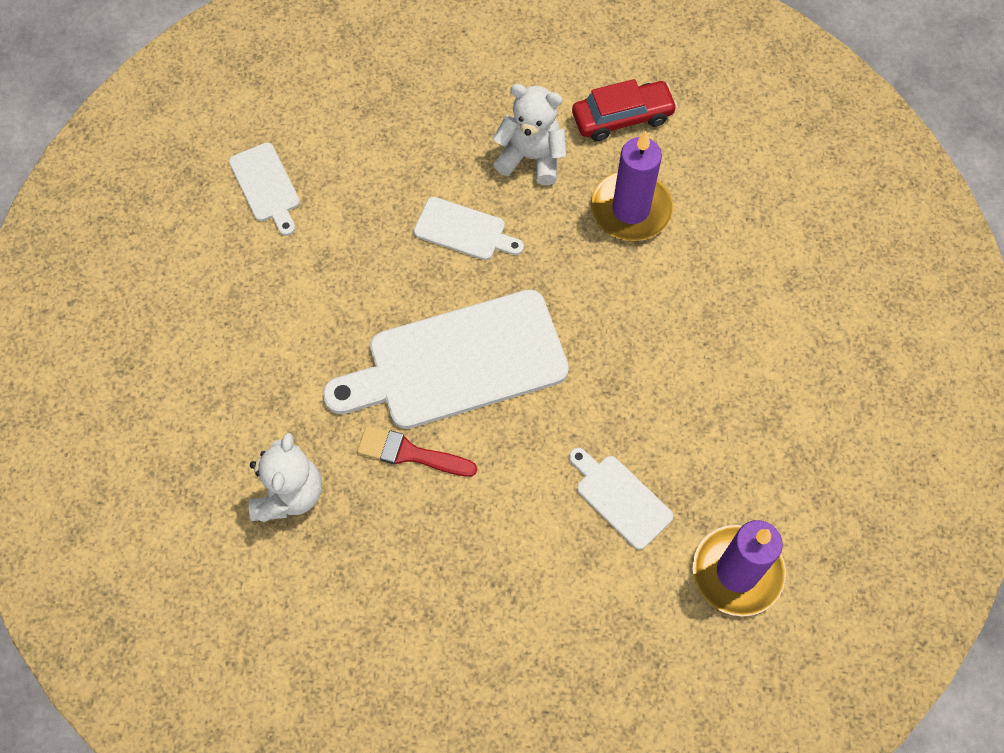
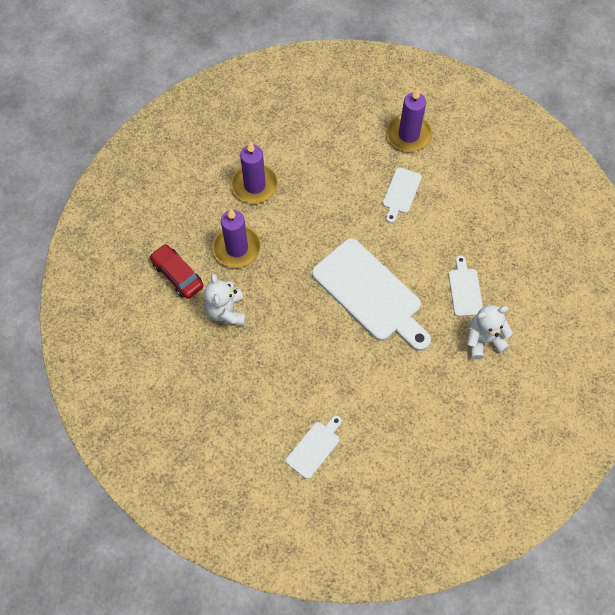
camera: 115 degrees left, 0 degrees up
red brush [357,426,477,477] -> none
white cutting board [414,197,524,260] -> white cutting board moved to [449,255,483,317]
none -> purple candle [231,142,278,203]

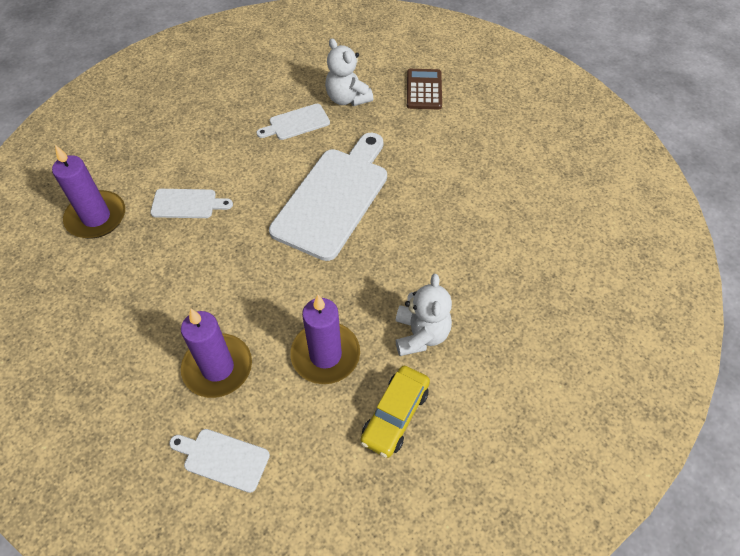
camera: 110 degrees left, 10 degrees down
red car [150,244,204,299] -> yellow car [360,366,430,458]
white teddy bear [204,274,246,325] -> white teddy bear turned 60 degrees counterclockwise [396,274,452,356]
white cutting board [286,415,342,479] -> white cutting board moved to [169,429,270,493]
none -> brown calculator [407,69,442,109]

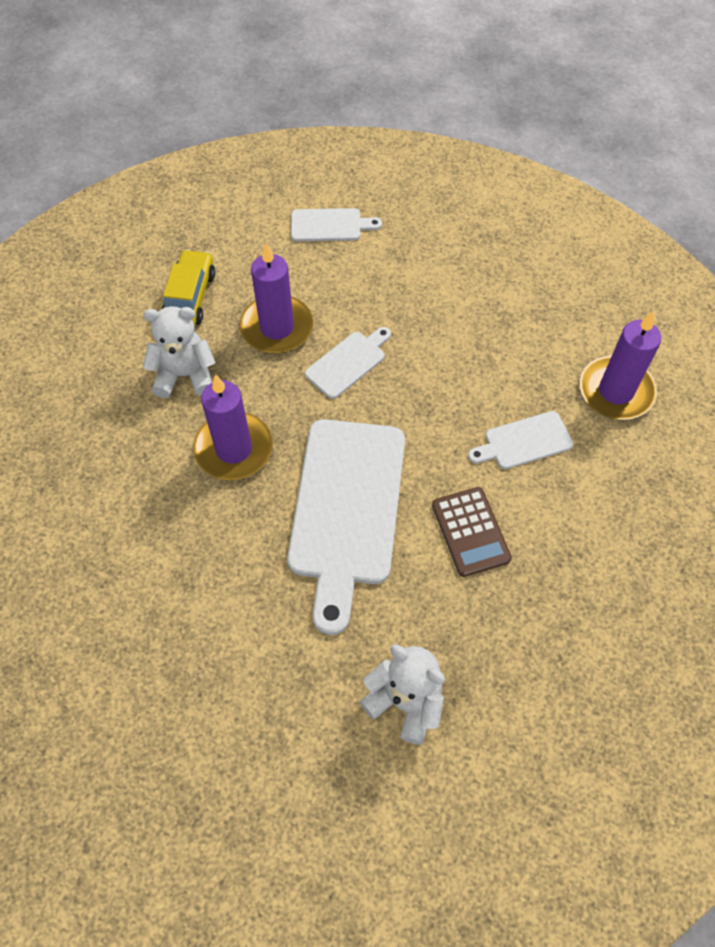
camera: 160 degrees right, 5 degrees up
purple candle [181,309,252,398] -> purple candle moved to [193,374,273,480]
white cutting board [256,104,330,140] -> white cutting board moved to [305,327,391,399]
white teddy bear [396,274,452,356] -> white teddy bear turned 105 degrees clockwise [143,306,216,398]
brown calculator [407,69,442,109] -> brown calculator moved to [432,487,512,577]

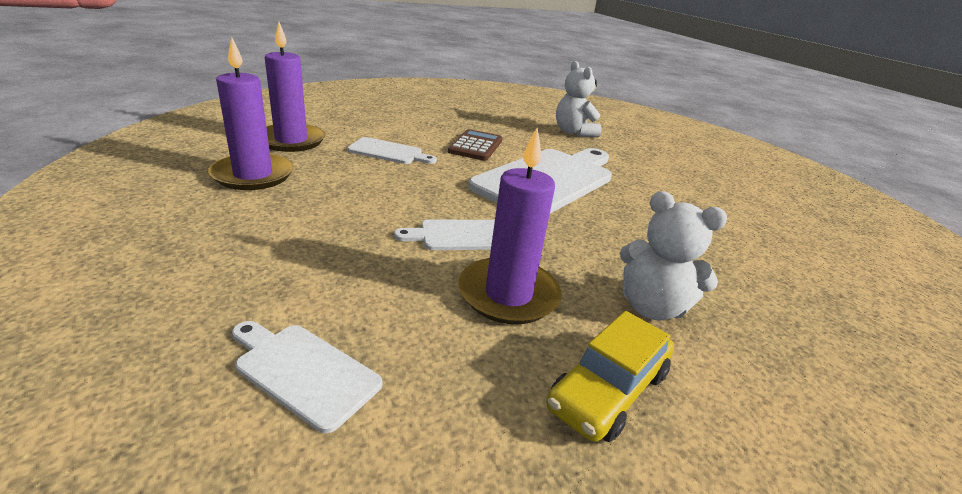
camera: 150 degrees left, 30 degrees down
purple candle [193,374,273,480] -> purple candle moved to [208,37,294,190]

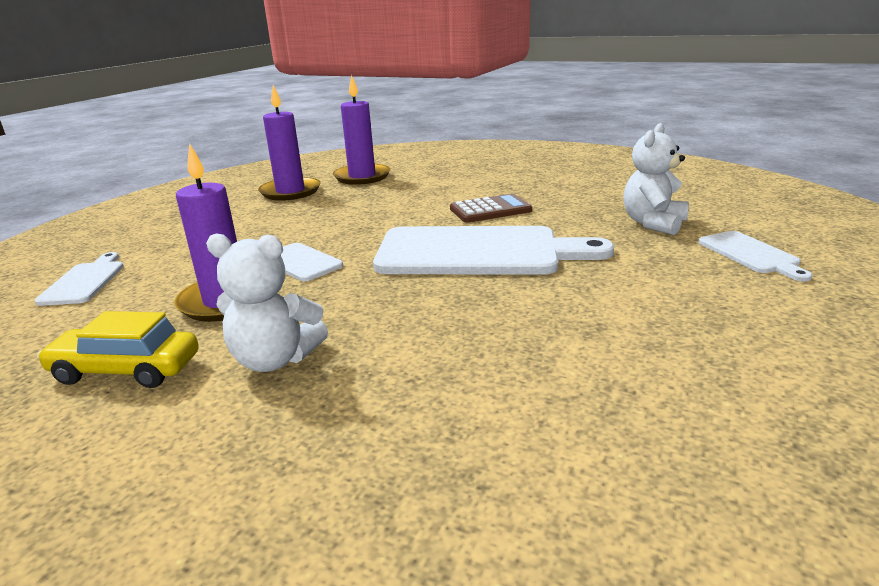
camera: 60 degrees right, 5 degrees down
white cutting board [347,137,437,164] -> white cutting board moved to [698,231,812,282]
white teddy bear [620,191,727,321] -> white teddy bear turned 75 degrees counterclockwise [206,233,328,372]

